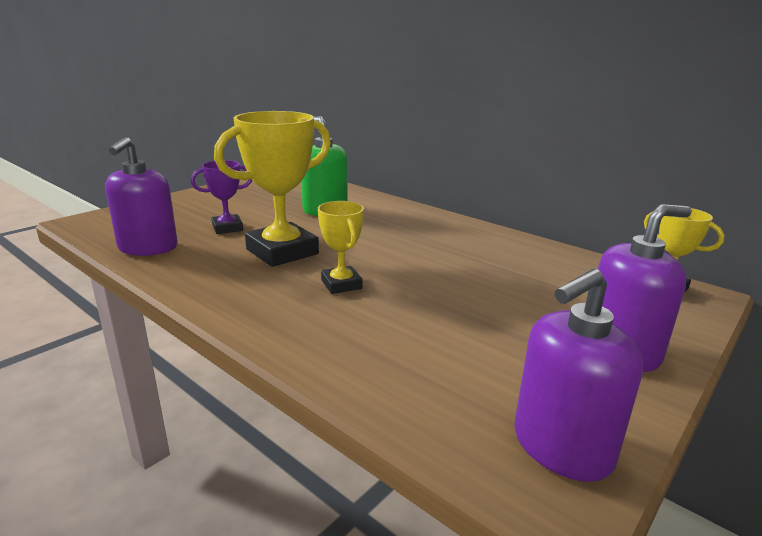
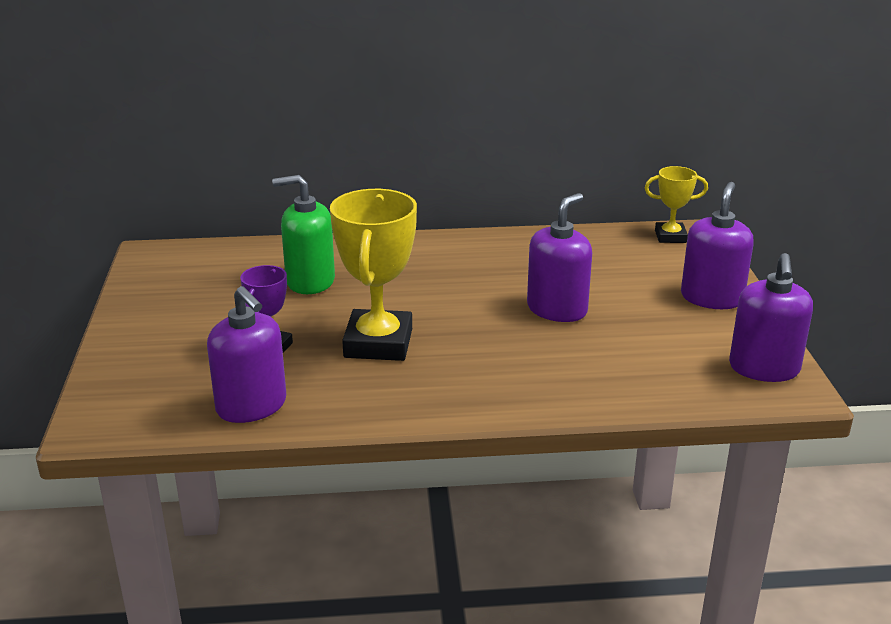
camera: 45 degrees left, 5 degrees up
yellow trophy [318,201,364,294] -> none
none -> purple soap dispenser [527,193,592,322]

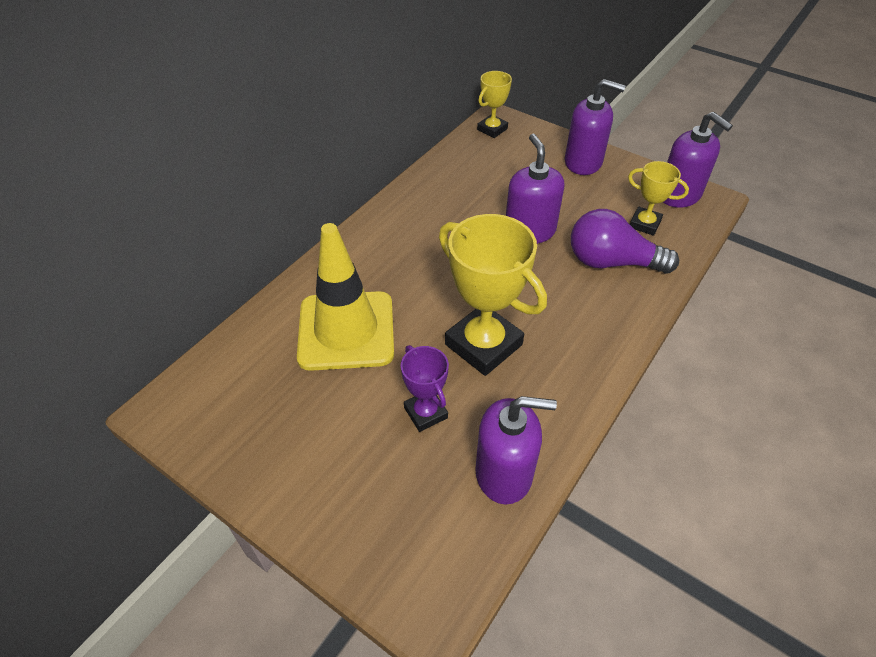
camera: 50 degrees left, 20 degrees up
green soap dispenser [272,175,335,294] -> yellow traffic cone [297,223,394,371]
purple soap dispenser [681,182,754,309] -> purple soap dispenser turned 135 degrees clockwise [565,79,626,175]
none -> purple light bulb [571,209,679,274]
none -> yellow trophy [628,161,689,236]

